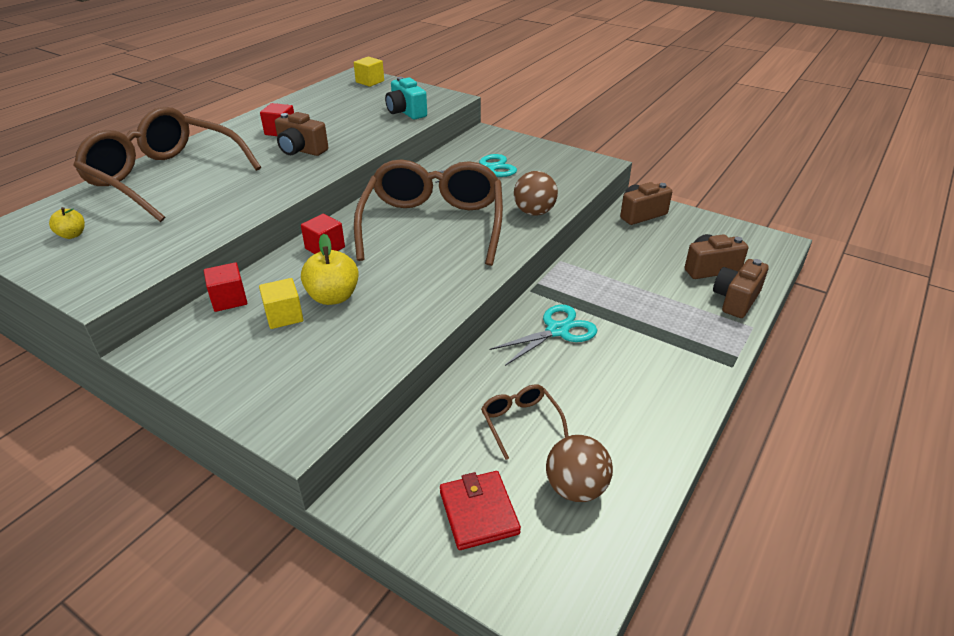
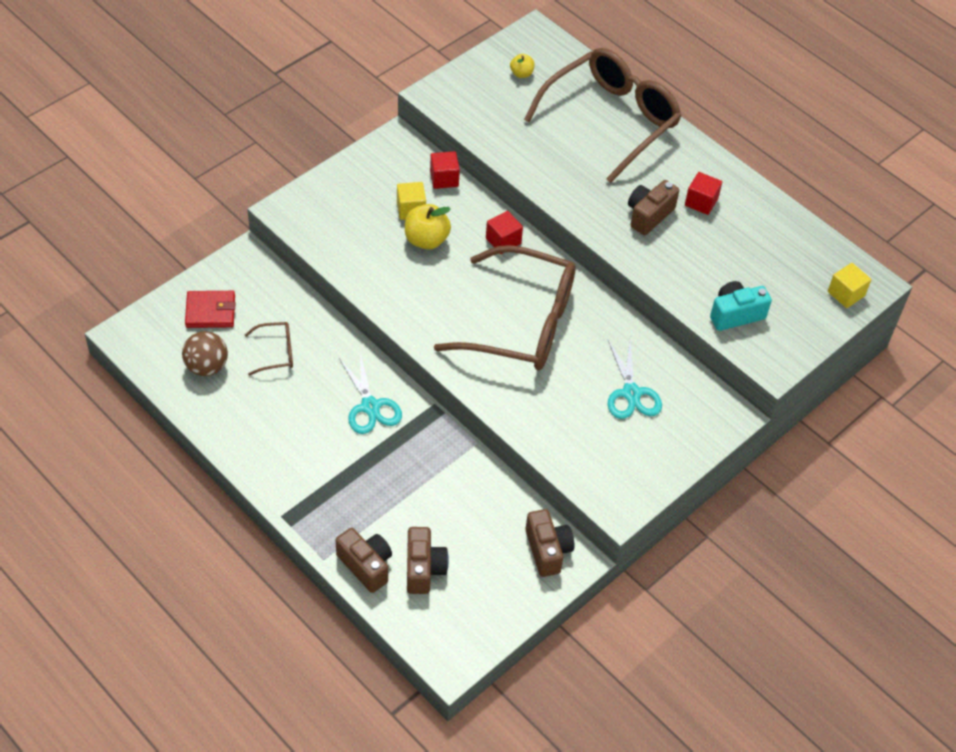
camera: 100 degrees right, 15 degrees up
brown ball [514,171,558,216] -> none

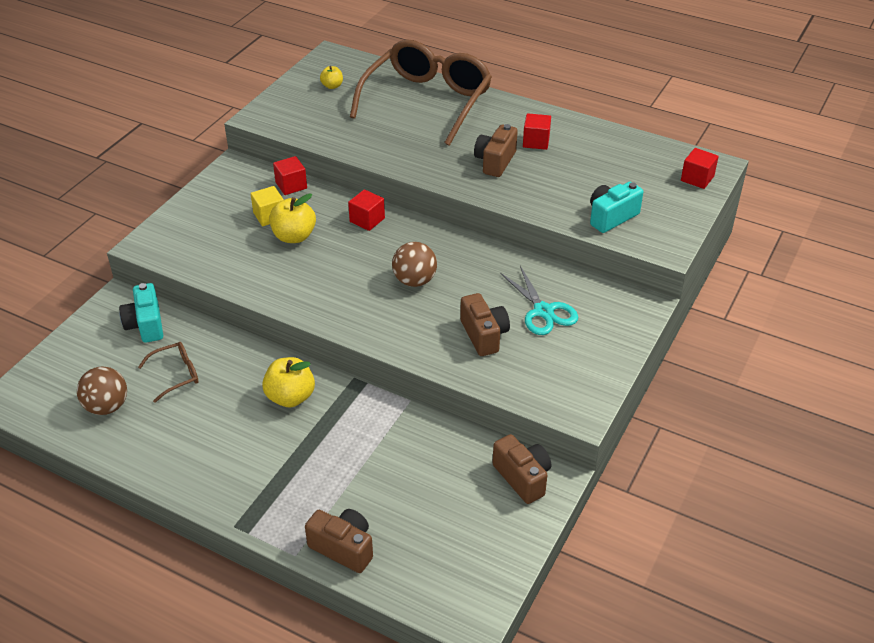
camera: 15 degrees left, 10 degrees down
red wallet [185,291,236,328] -> none
turquoise scissors [339,353,402,434] -> yellow apple [262,357,315,407]
brown camera [407,527,449,594] -> brown camera moved to [460,293,510,356]
brown glasses [434,245,576,370] -> brown ball [392,242,437,287]
yellow cube [828,263,871,308] -> red cube [681,148,719,189]
none -> turquoise camera [119,283,163,343]

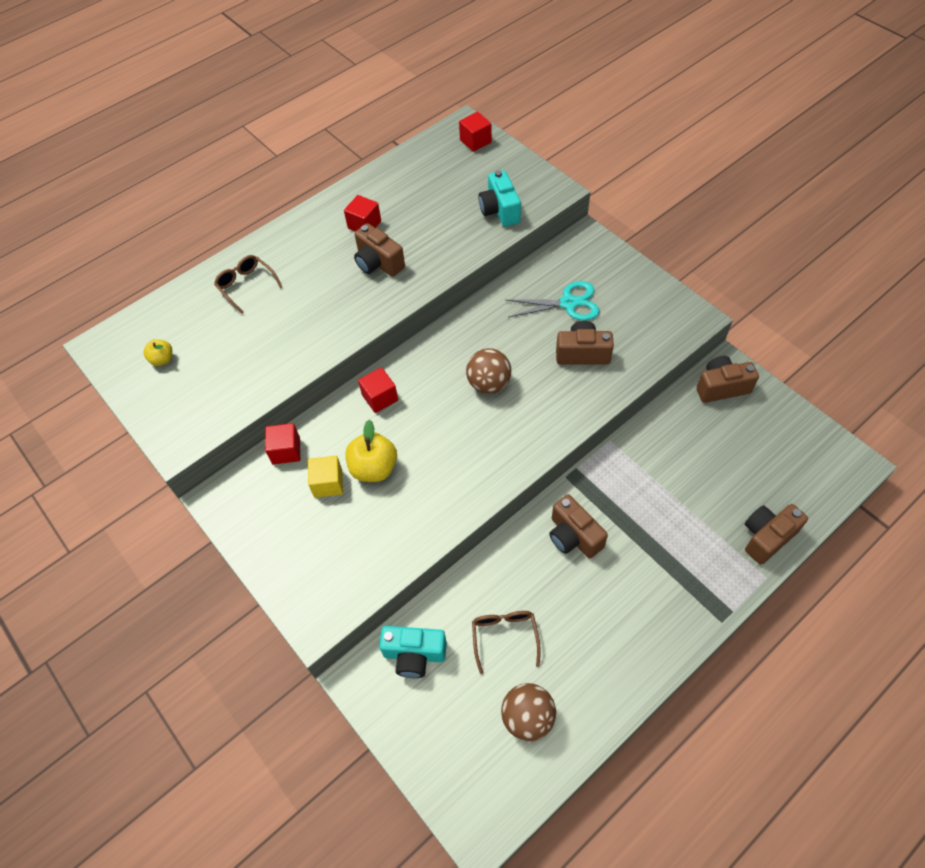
camera: 65 degrees left, 15 degrees up
yellow apple [262,357,315,407] -> brown camera [549,494,608,559]
brown glasses [350,39,492,146] -> brown glasses [214,255,282,314], size x0.41

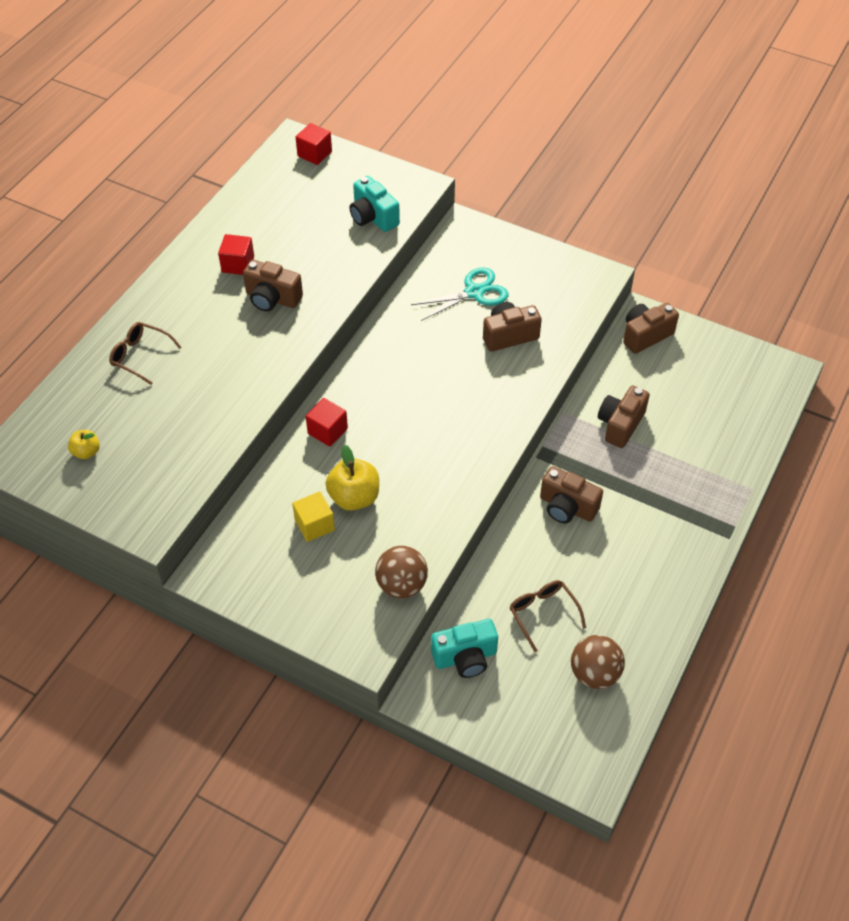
camera: 25 degrees left, 5 degrees down
red cube [265,423,300,465] -> none
brown ball [466,348,511,394] -> brown ball moved to [375,546,428,598]
brown camera [745,504,808,564] -> brown camera moved to [598,386,650,448]

